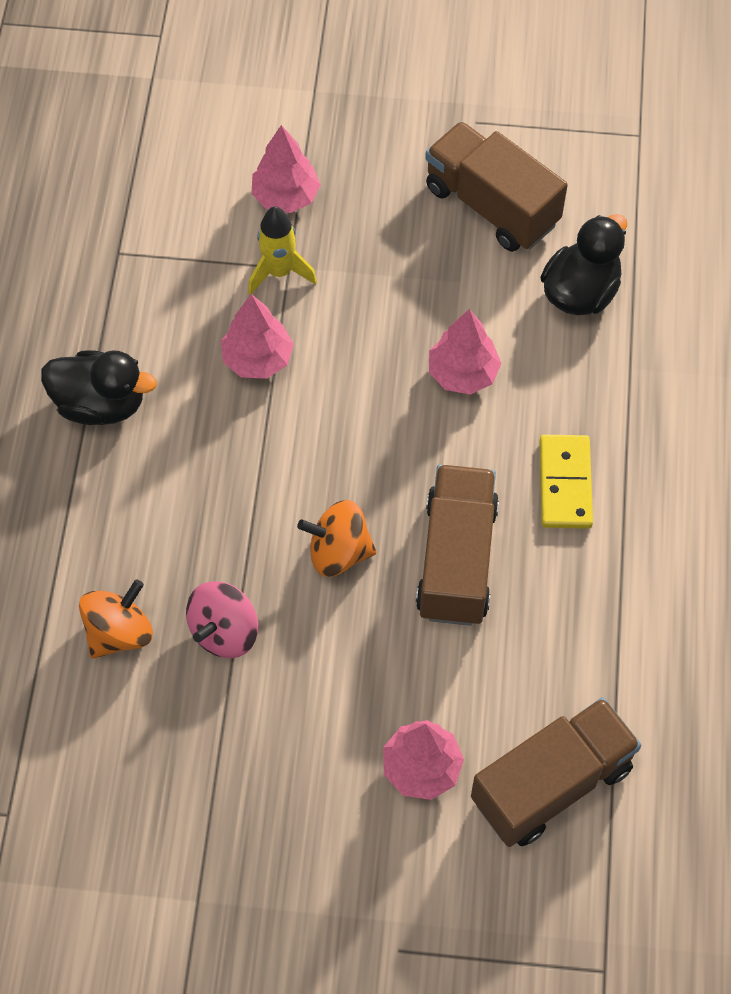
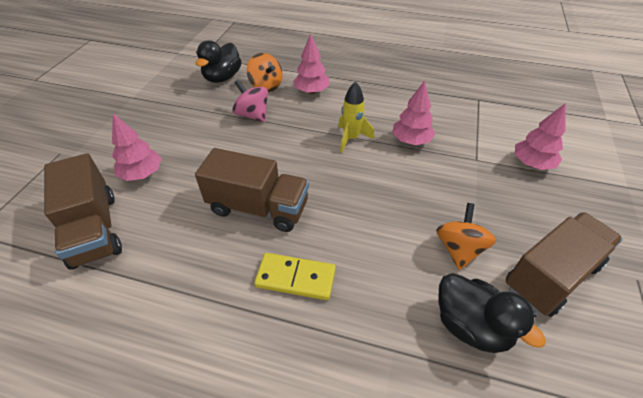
camera: 100 degrees right, 15 degrees down
black duck [41,350,157,425] -> black duck moved to [196,40,241,83]
yellow rocket [248,206,317,295] -> yellow rocket moved to [338,81,374,153]
orange spinning top [297,500,377,577] -> orange spinning top moved to [436,203,496,270]
pink tree [429,309,502,395] -> pink tree moved to [293,33,329,94]

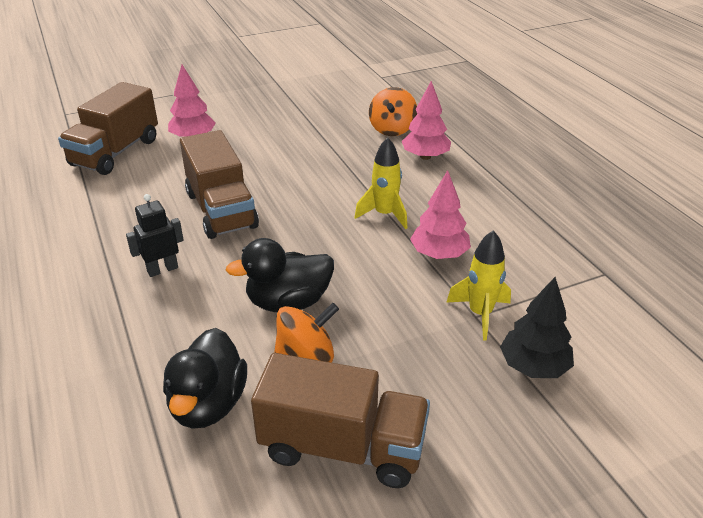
camera: 50 degrees right, 10 degrees down
black duck [196,40,241,83] -> black duck moved to [225,238,334,312]
pink spinning top [233,80,268,122] -> none
yellow domino [254,253,336,300] -> black robot [126,194,184,277]
pink tree [515,103,566,170] -> black tree [500,277,574,378]
none -> yellow rocket [446,230,511,341]

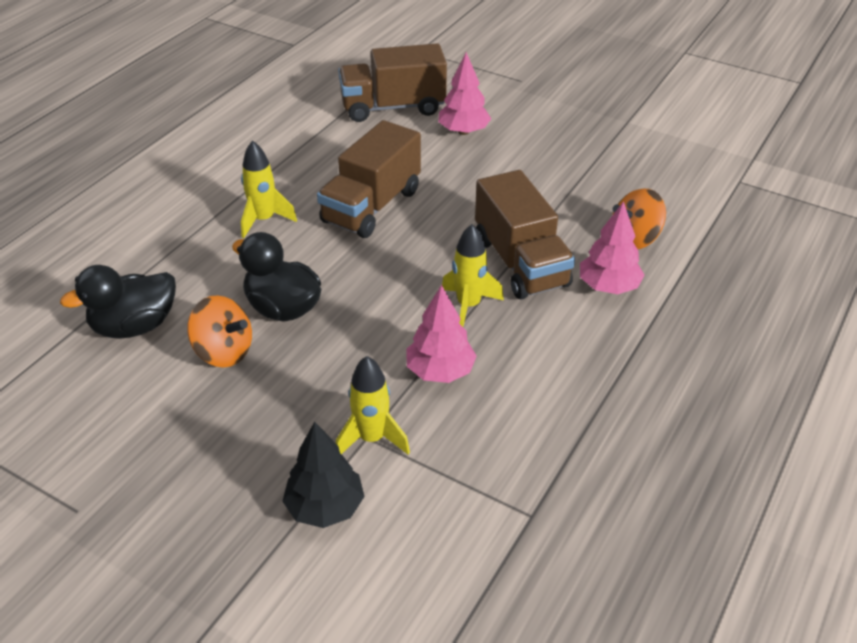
camera: 55 degrees right, 5 degrees up
black robot [126,194,184,277] -> yellow rocket [241,140,297,238]
brown truck [251,353,430,488] -> brown truck moved to [475,170,575,300]

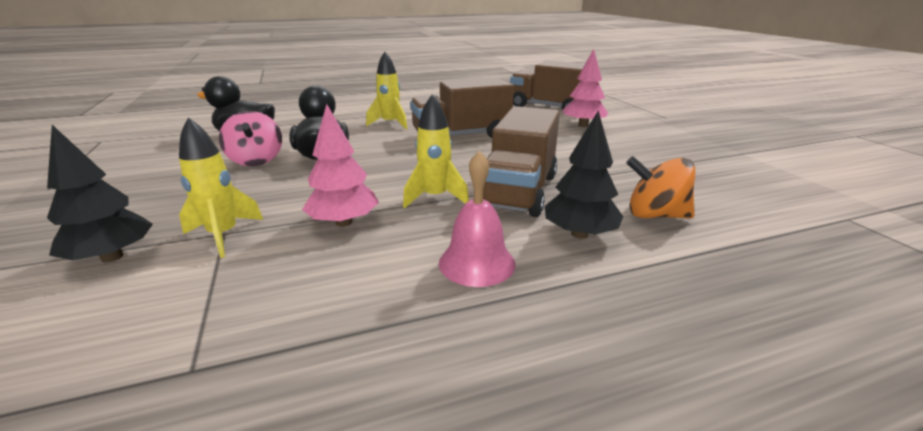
camera: 40 degrees right, 15 degrees down
orange spinning top [187,295,252,367] -> pink spinning top [219,111,282,166]
pink tree [580,201,644,294] -> black tree [545,111,623,239]
none -> pink bell [439,150,516,287]

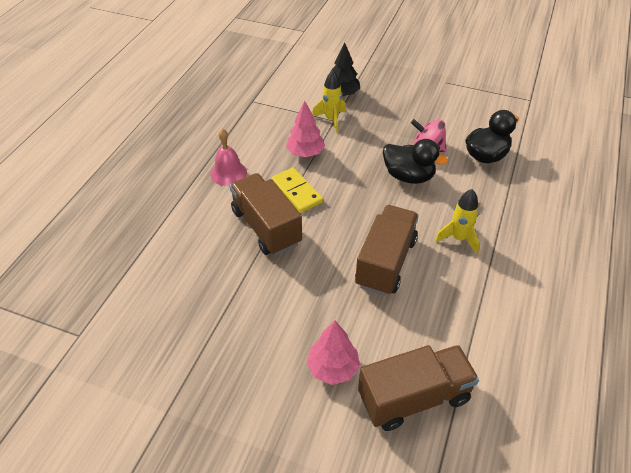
camera: 130 degrees right, 20 degrees up
yellow rocket [403,94,469,208] -> yellow domino [271,168,323,213]
black tree [545,111,623,239] -> none
orange spinning top [626,156,695,219] -> none

